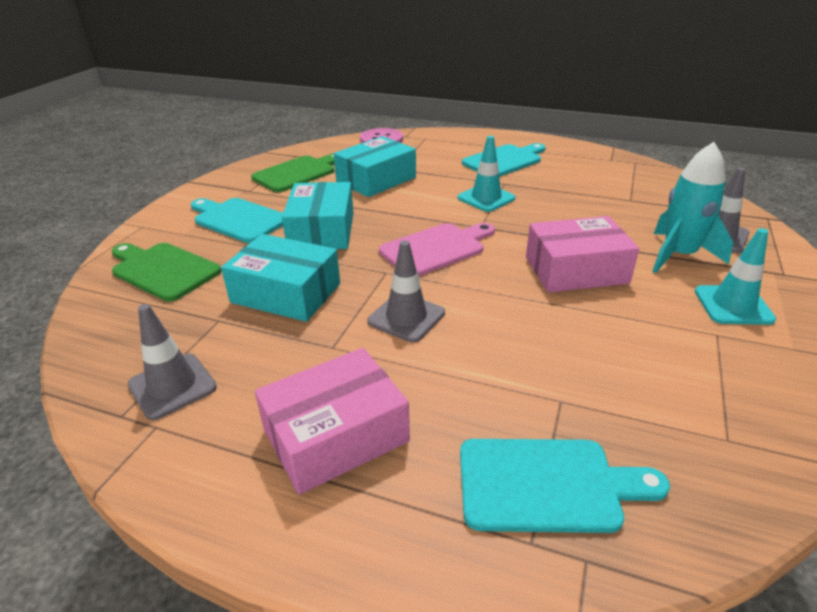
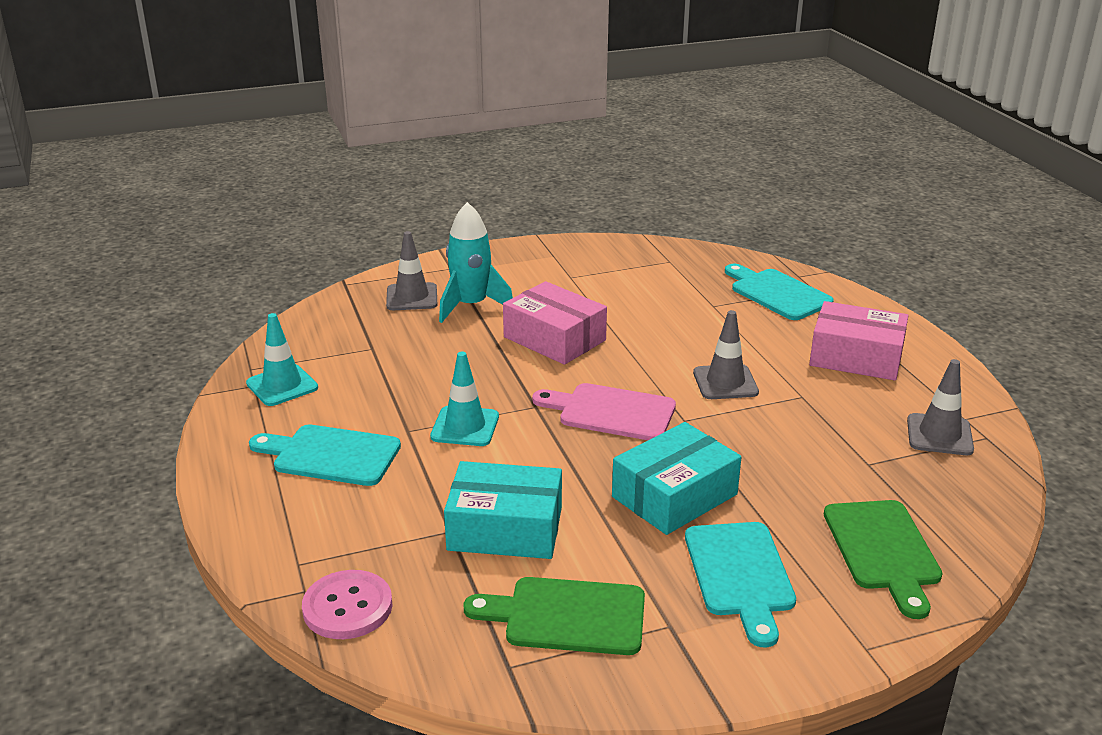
camera: 130 degrees left, 5 degrees down
turquoise box [221,234,340,322] -> none
turquoise traffic cone [695,228,776,325] -> turquoise traffic cone moved to [246,313,318,406]

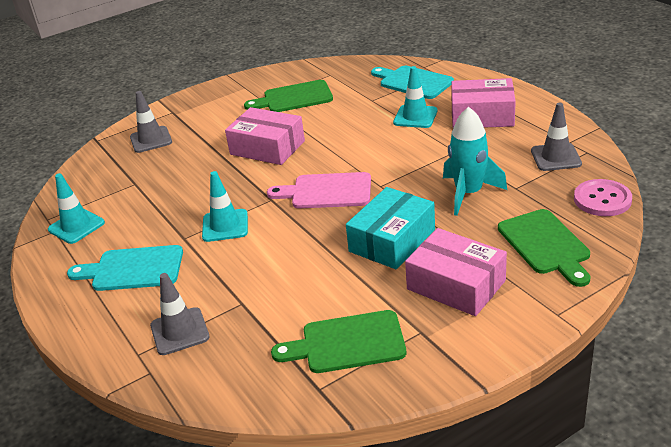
camera: 10 degrees left, 5 degrees up
pink button [302,570,393,639] -> pink button moved to [574,179,632,216]
turquoise rocket [439,202,513,323] -> turquoise rocket moved to [443,107,507,216]
turquoise box [444,461,562,559] -> none
turquoise cutting board [685,522,796,648] -> pink box [405,228,507,316]
grey traffic cone [693,310,759,399] -> grey traffic cone moved to [150,273,210,355]
none -> green cutting board [244,80,333,112]
none -> turquoise traffic cone [393,66,438,128]

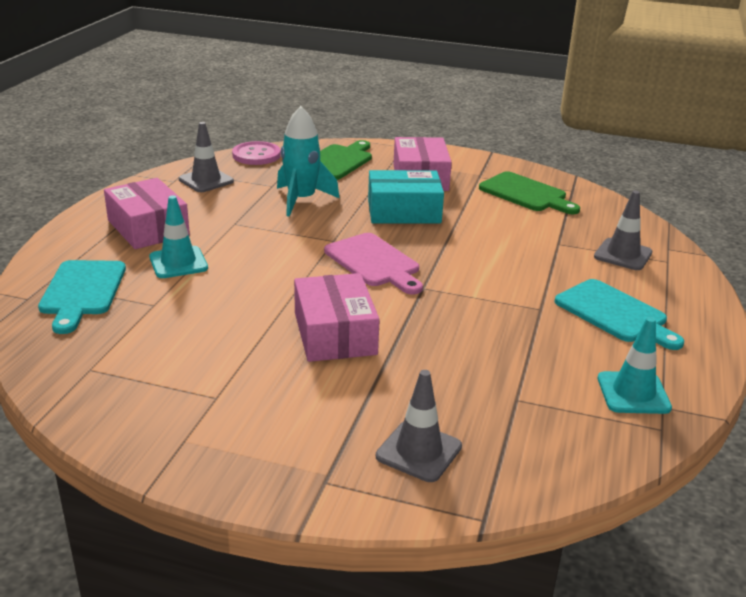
camera: 135 degrees left, 5 degrees down
turquoise traffic cone [202,171,248,242] -> none
green cutting board [244,80,333,112] -> none

